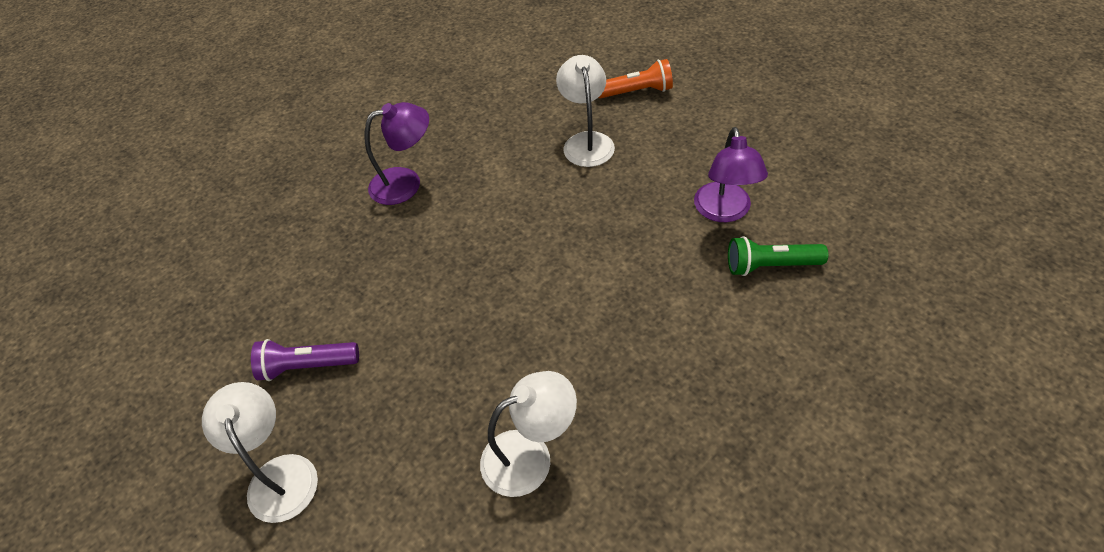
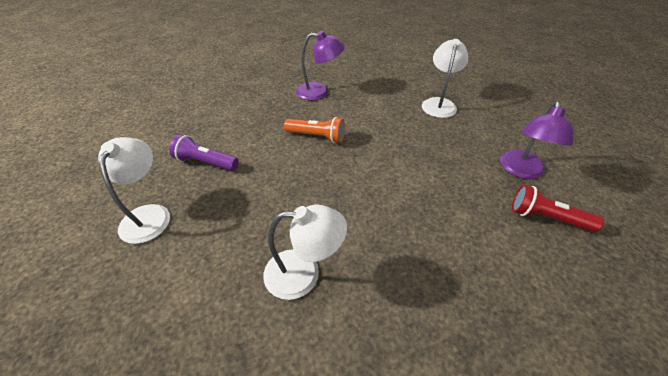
camera: 20 degrees right, 5 degrees down
orange flashlight [598,59,673,99] -> orange flashlight moved to [284,117,345,143]
green flashlight [728,236,828,276] -> red flashlight [512,185,604,232]

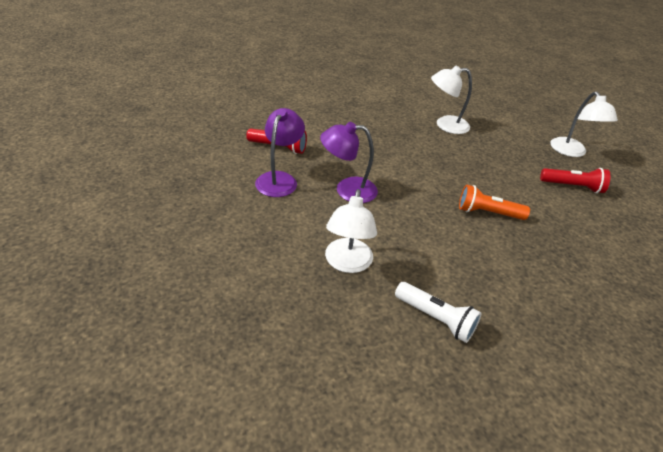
camera: 170 degrees right, 5 degrees down
purple flashlight [169,134,239,171] -> red flashlight [540,168,610,193]
purple lamp [296,31,345,101] -> purple lamp moved to [320,122,378,203]
none -> white flashlight [395,282,482,343]

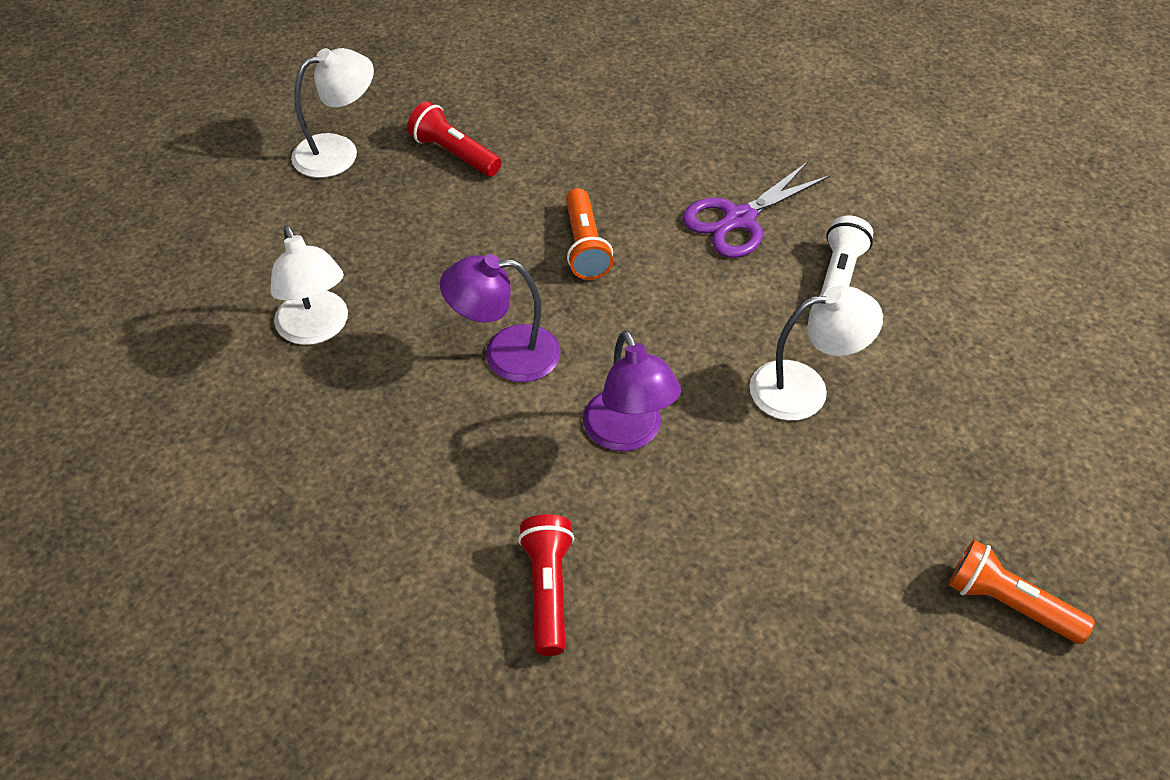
camera: 105 degrees left, 10 degrees up
purple lamp [255,108,305,197] -> purple lamp moved to [440,254,561,382]
red flashlight [540,168,610,193] -> red flashlight turned 45 degrees counterclockwise [407,101,502,176]
none -> purple scissors [682,162,831,258]
none -> orange flashlight [948,540,1095,644]

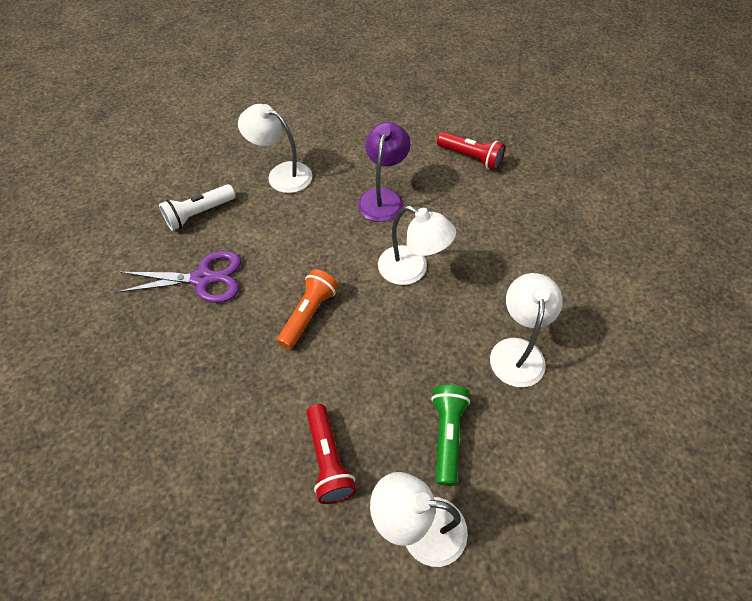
camera: 145 degrees left, 5 degrees up
purple lamp [440,254,561,382] -> white lamp [378,206,456,285]
red flashlight [518,514,574,656] -> red flashlight turned 90 degrees counterclockwise [437,132,505,170]
orange flashlight [948,540,1095,644] -> none
none -> green flashlight [431,385,470,486]

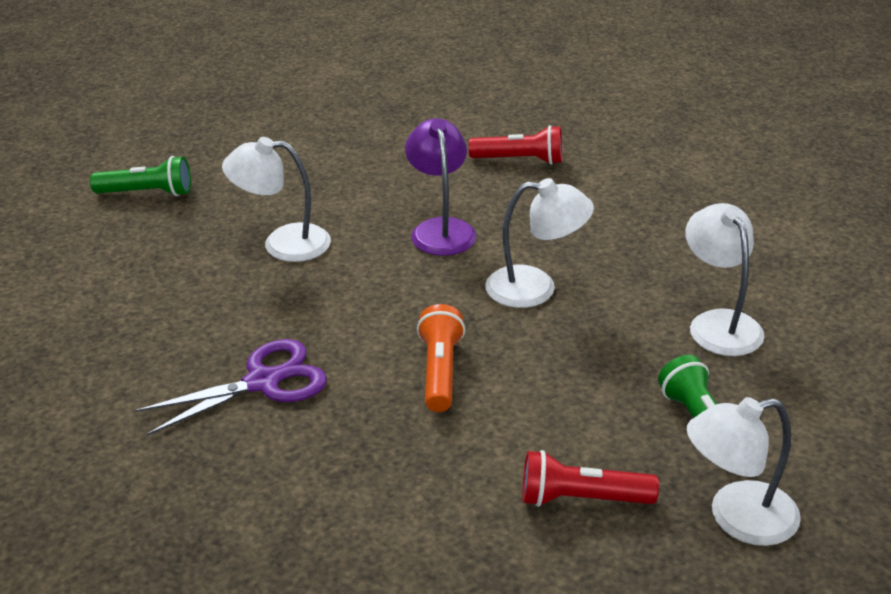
camera: 25 degrees left, 20 degrees down
white flashlight [159,184,236,231] -> none
red flashlight [307,404,356,504] -> red flashlight turned 135 degrees clockwise [522,450,659,507]
none -> green flashlight [90,156,191,196]

